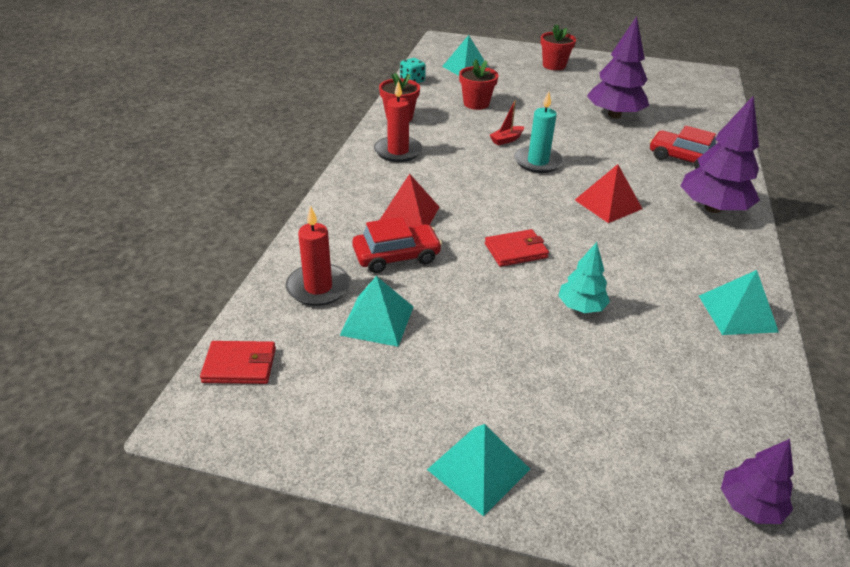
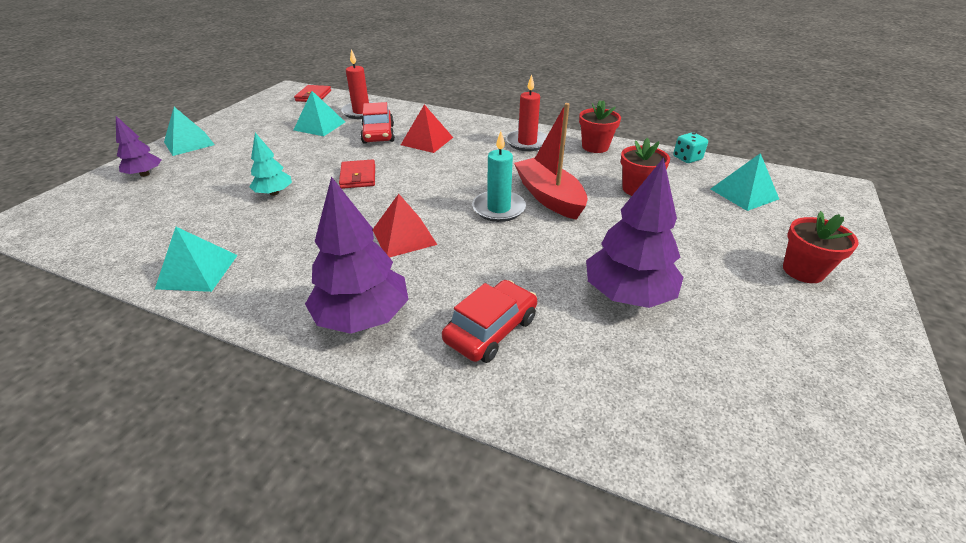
camera: 100 degrees right, 0 degrees up
red boat [490,100,524,146] -> red boat [514,103,588,220], size x2.19
purple tree [721,439,794,524] -> purple tree moved to [116,116,161,177]

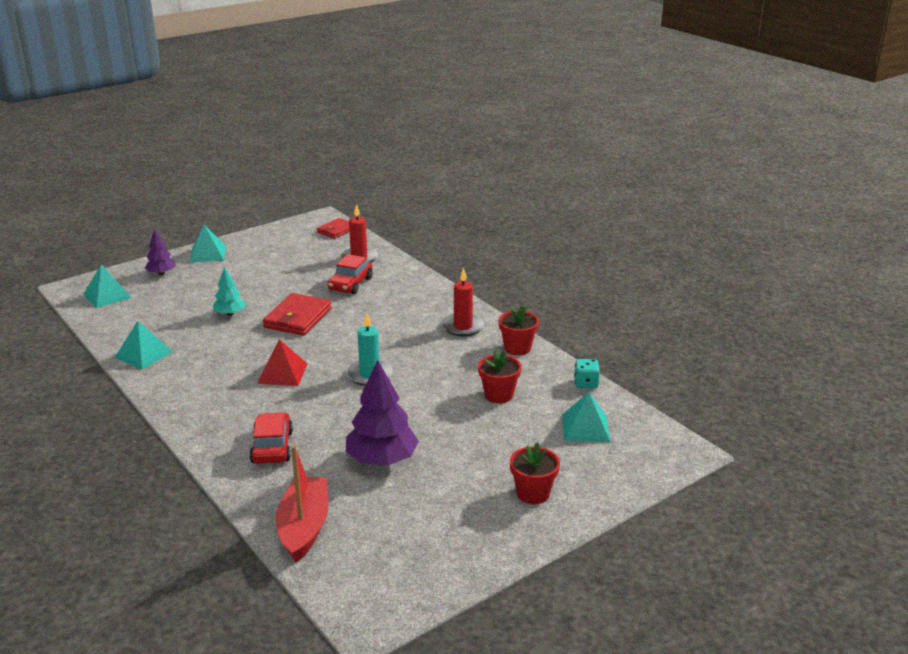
camera: 30 degrees right, 10 degrees down
turquoise pyramid [294,91,345,136] -> turquoise pyramid moved to [83,264,132,308]
purple tree [305,176,409,334] -> none
red wallet [339,159,375,189] -> red wallet [263,293,332,335], size x1.59
red pyramid [401,104,453,153] -> none
red car [442,280,537,363] -> red car turned 75 degrees counterclockwise [249,412,293,464]
red boat [514,103,588,220] -> red boat moved to [275,445,329,563]

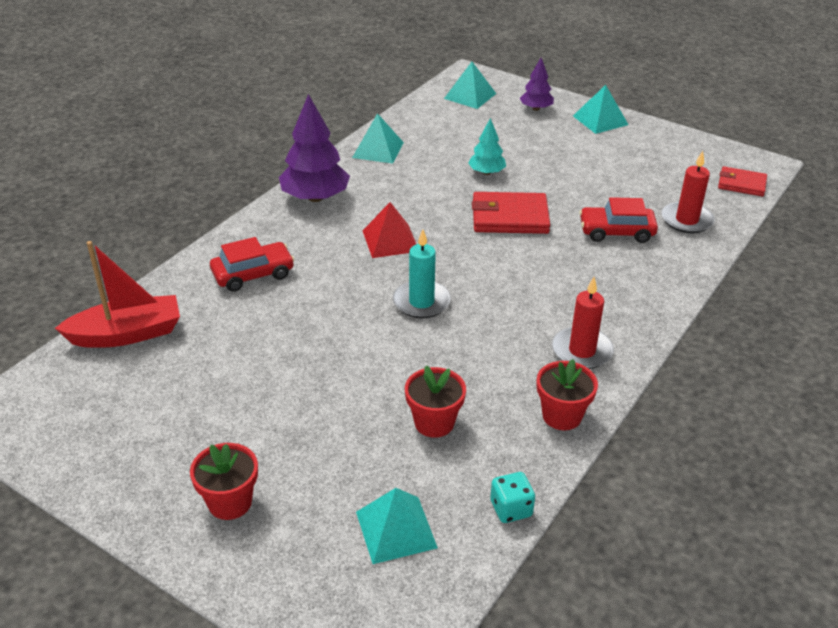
camera: 70 degrees right, 10 degrees up
purple tree [346,360,419,465] -> purple tree moved to [279,94,350,202]

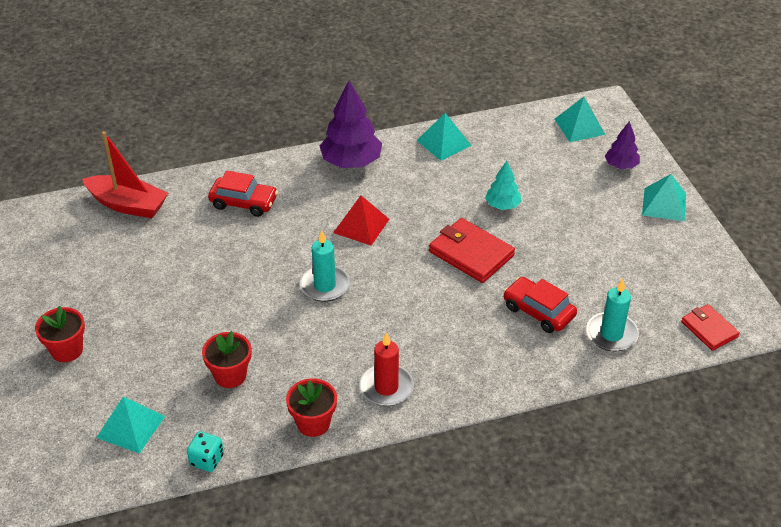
camera: 40 degrees right, 5 degrees up
red candle [662,151,715,234] -> turquoise candle [586,279,639,351]

